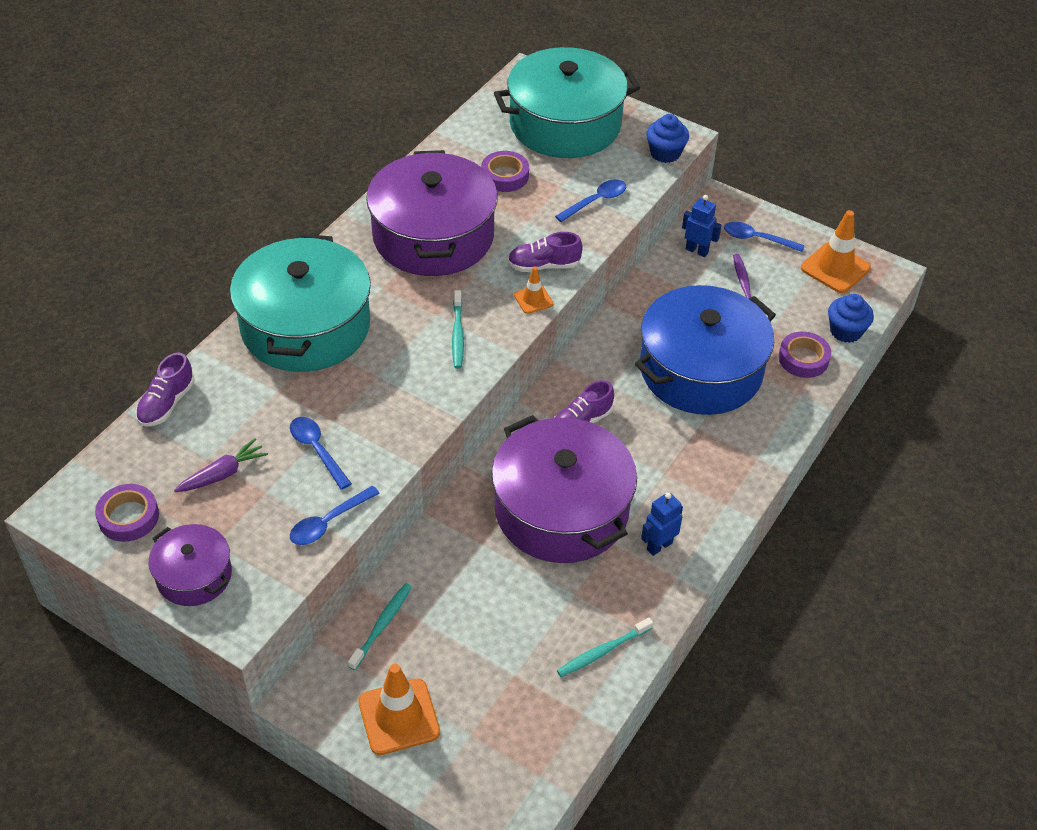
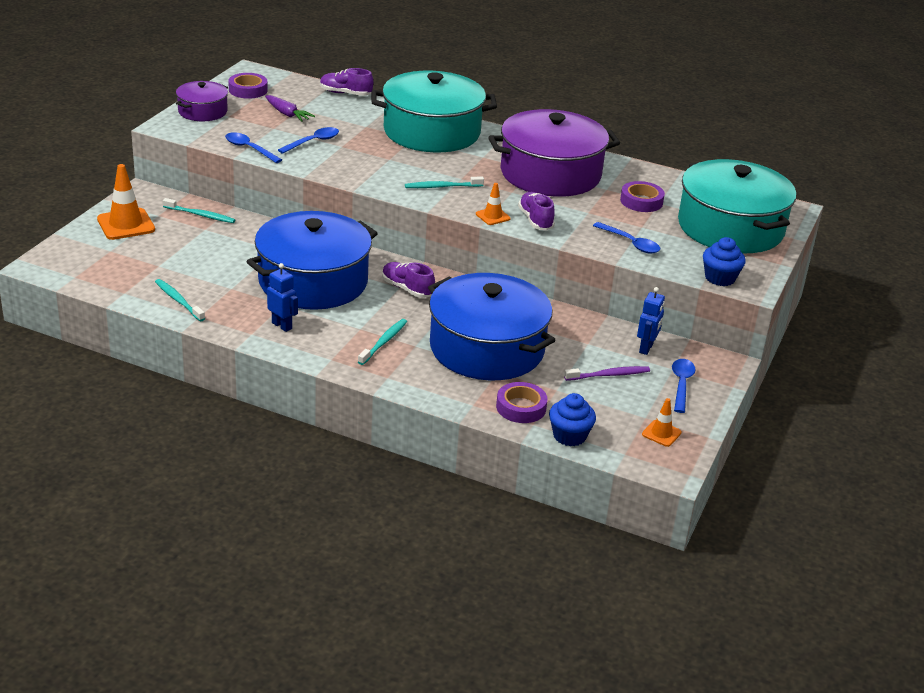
camera: 80 degrees right, 15 degrees down
purple pot [492,415,637,563] -> blue pot [246,211,378,310]
orange traffic cone [801,210,871,293] -> orange traffic cone [642,398,681,447], size x0.54
none -> turquoise toothbrush [358,319,407,365]

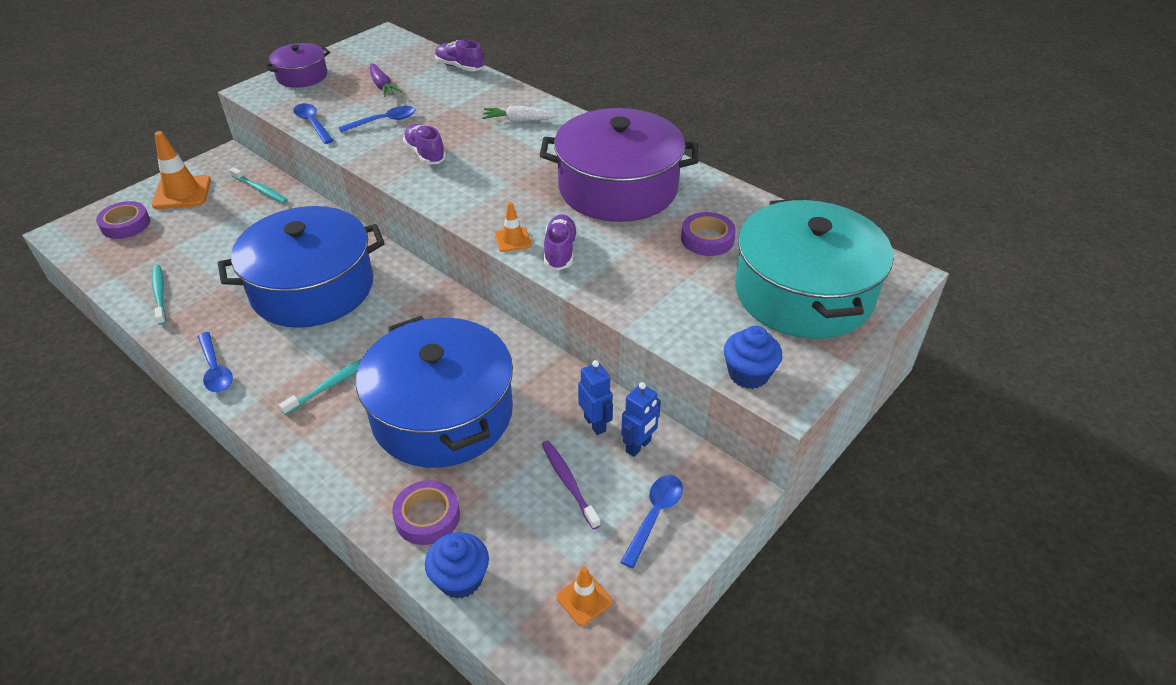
camera: 20 degrees right, 10 degrees up
purple tape [228,73,268,99] -> purple tape moved to [96,201,150,239]
blue robot [267,263,298,332] -> blue robot moved to [578,360,613,435]
turquoise pot [371,71,497,152] -> white carrot [482,106,558,122]
purple shoe [382,262,435,298] -> purple shoe moved to [403,124,446,165]
turquoise toothbrush [405,176,484,188] -> none
purple toothbrush [564,366,650,381] -> purple toothbrush turned 120 degrees counterclockwise [542,440,601,529]
blue spoon [593,222,660,253] -> blue spoon moved to [197,332,233,392]

